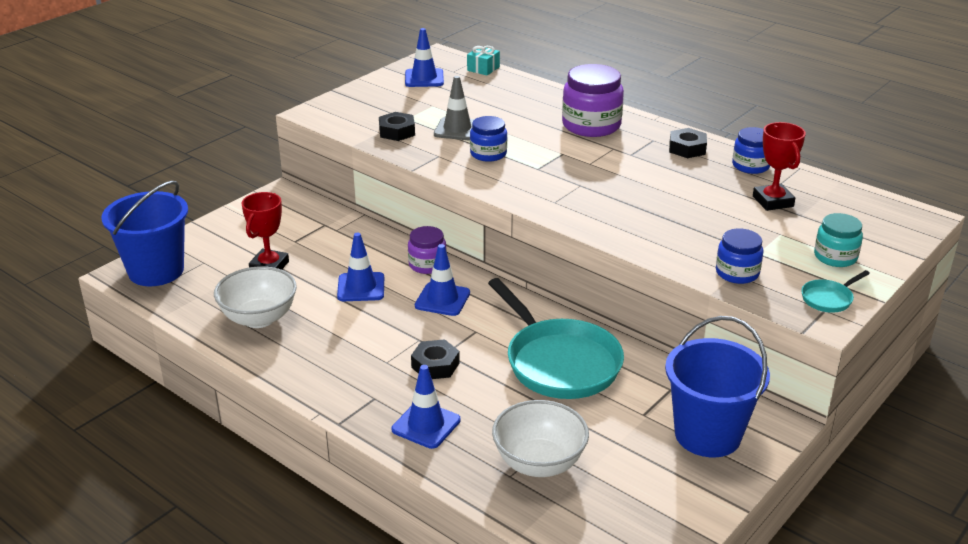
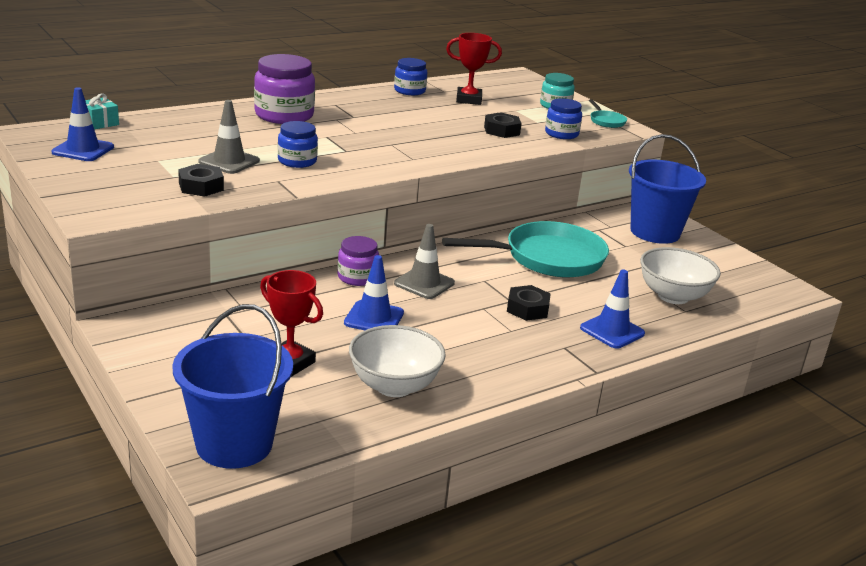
camera: 75 degrees left, 5 degrees down
blue traffic cone [415,244,470,316] -> grey traffic cone [394,224,455,299]
black nut [669,128,707,158] -> black nut moved to [484,112,522,138]

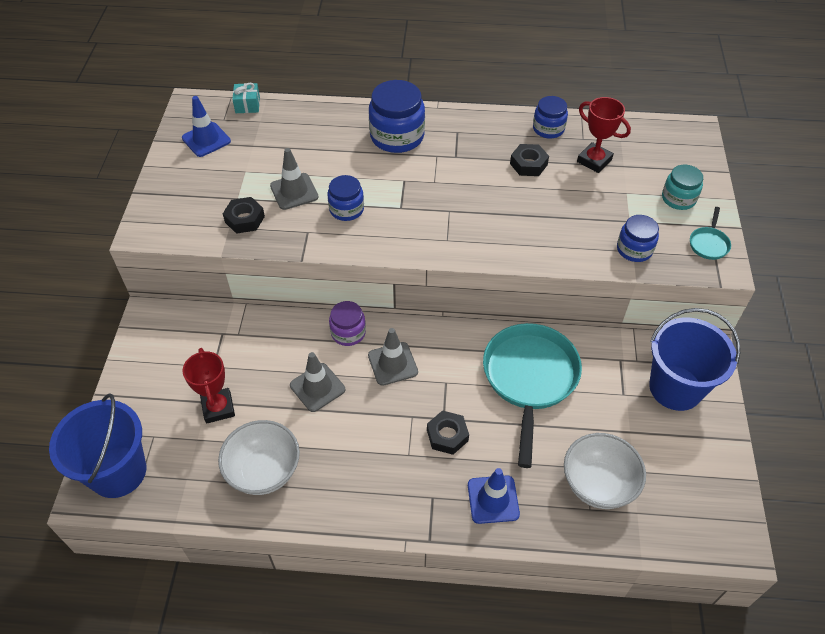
camera: 40 degrees right, 25 degrees up
purple jar [254,54,315,124] -> blue jar [369,80,425,153]
blue traffic cone [344,255,404,330] -> grey traffic cone [290,352,345,412]
turquoise pan [442,221,609,277] -> turquoise pan turned 105 degrees counterclockwise [483,323,582,468]
black nut [484,112,522,138] -> black nut moved to [510,144,549,176]

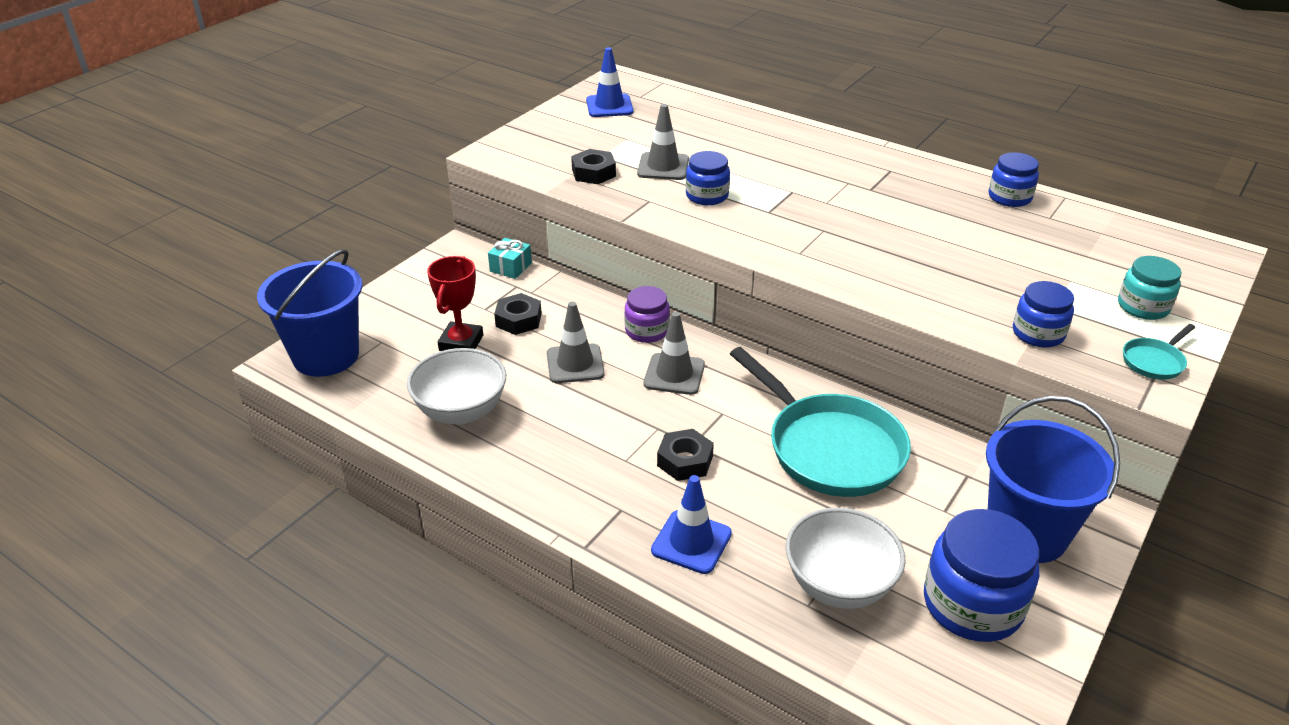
camera: 30 degrees right, 15 degrees down
turquoise gift [232,83,260,113] -> turquoise gift moved to [488,238,532,279]
blue jar [369,80,425,153] -> blue jar moved to [924,509,1039,642]
turquoise pan [483,323,582,468] -> turquoise pan turned 105 degrees clockwise [730,347,911,497]
black nut [510,144,549,176] -> black nut moved to [494,293,542,335]
red trophy [577,97,631,173] -> none

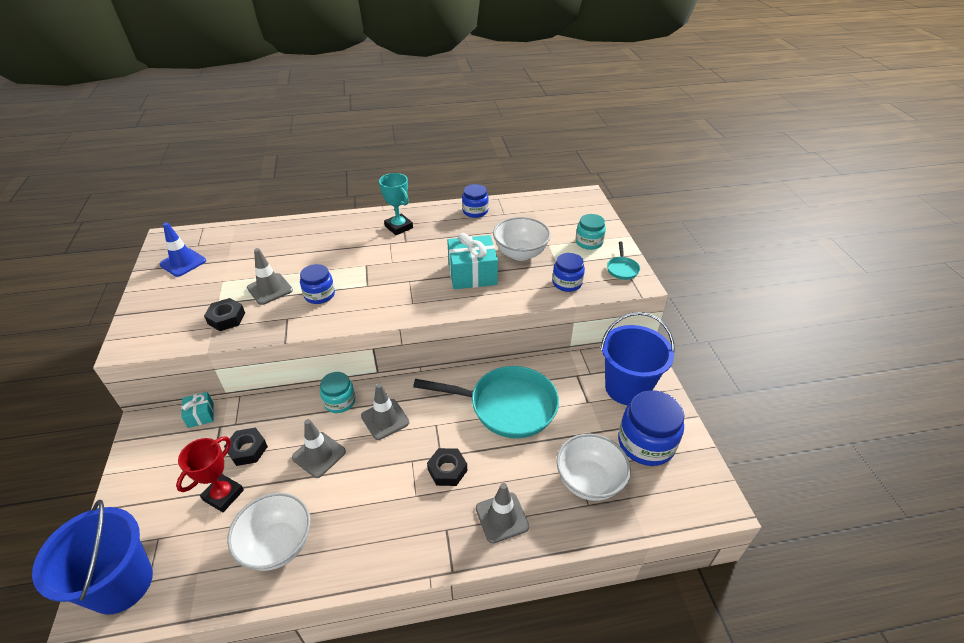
camera: 45 degrees left, 5 degrees up
red trophy [427,256,483,351] -> red trophy turned 60 degrees clockwise [176,437,244,512]
purple jar [624,286,670,343] -> turquoise jar [320,372,356,413]
blue traffic cone [651,475,732,574] -> grey traffic cone [476,483,529,543]
none -> turquoise trophy [379,173,413,235]
none -> turquoise gift [447,233,498,289]
none -> white bowl [493,217,551,261]

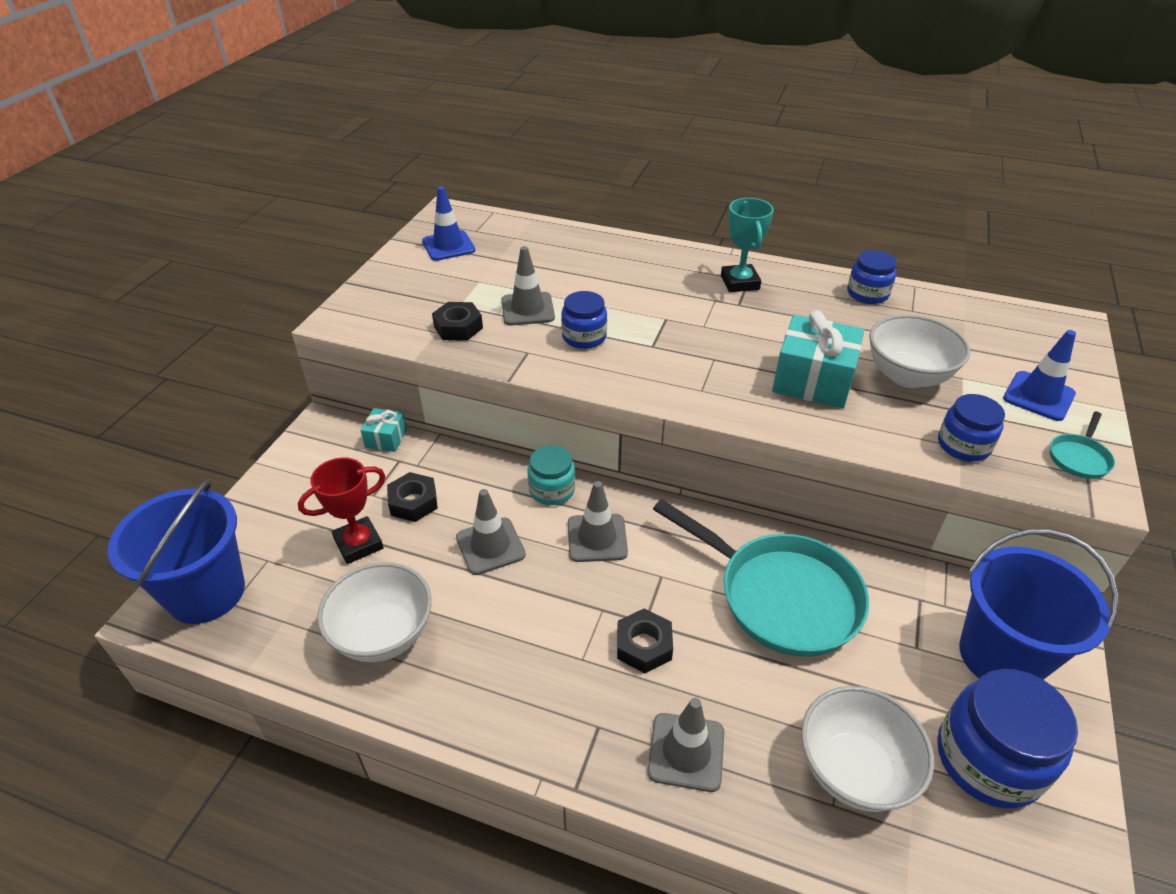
camera: 30 degrees right, 0 degrees up
turquoise jar [576,214,606,250] -> blue traffic cone [1003,330,1076,421]

